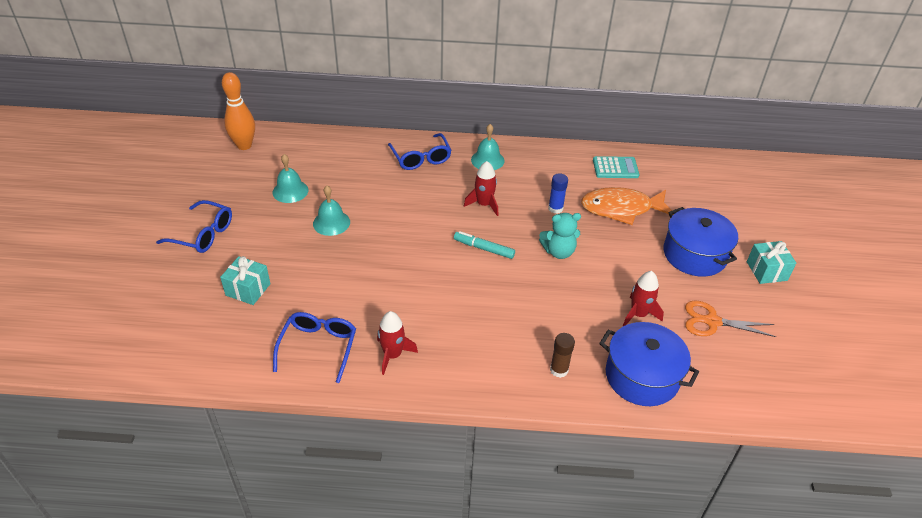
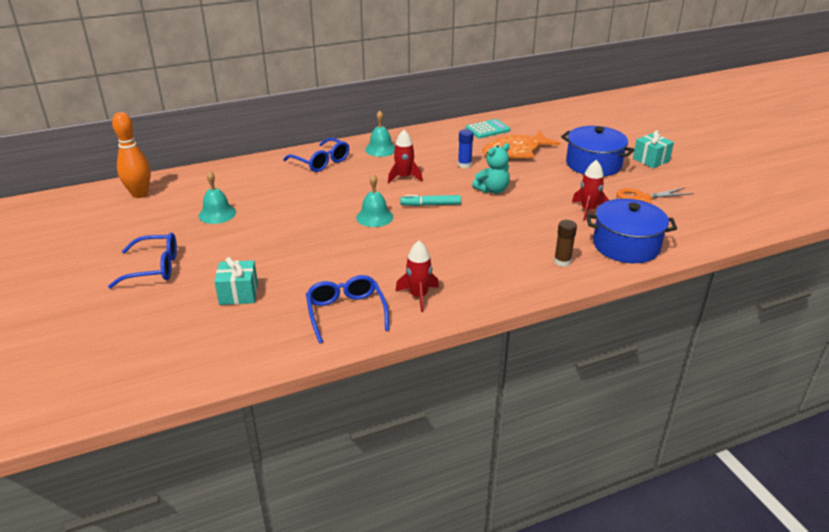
camera: 25 degrees left, 10 degrees down
turquoise bell [313,186,350,236] -> turquoise bell moved to [356,174,393,227]

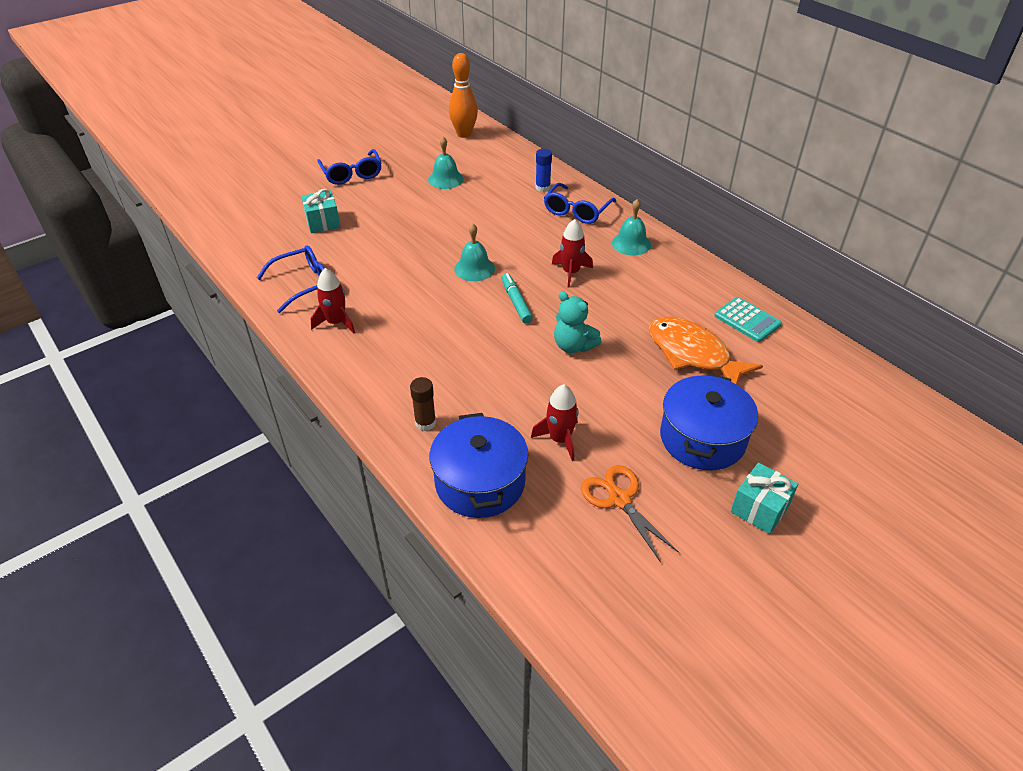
camera: 75 degrees right, 10 degrees up
blue glue stick [458,129,474,168] -> blue glue stick moved to [535,149,552,192]

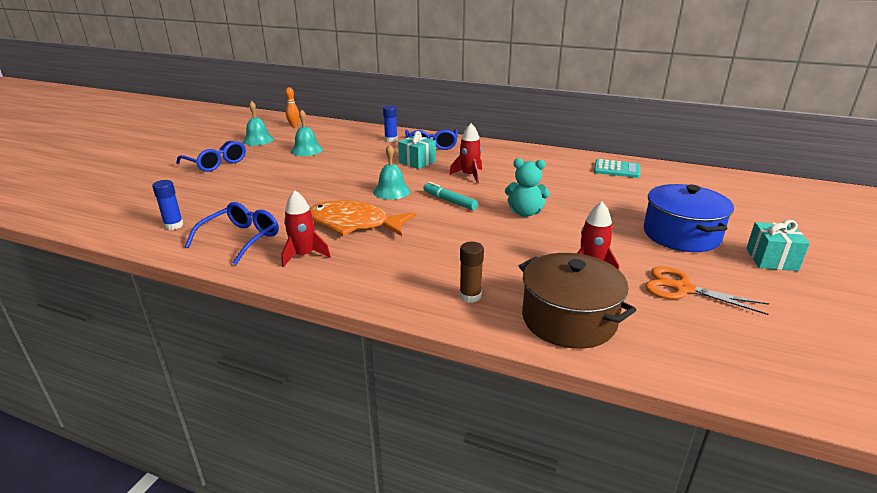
camera: 30 degrees left, 15 degrees down
turquoise gift [301,189,340,233] -> turquoise gift moved to [398,131,436,169]
blue pot [430,413,528,518] -> brown pot [519,253,636,349]
orange bowling pin [449,53,478,138] -> orange bowling pin [285,87,299,127], size x0.55
turquoise bell [612,199,651,255] -> turquoise bell moved to [243,101,274,146]
orange fish [649,317,763,385] -> orange fish moved to [310,200,416,236]
none -> blue glue stick [152,180,184,230]

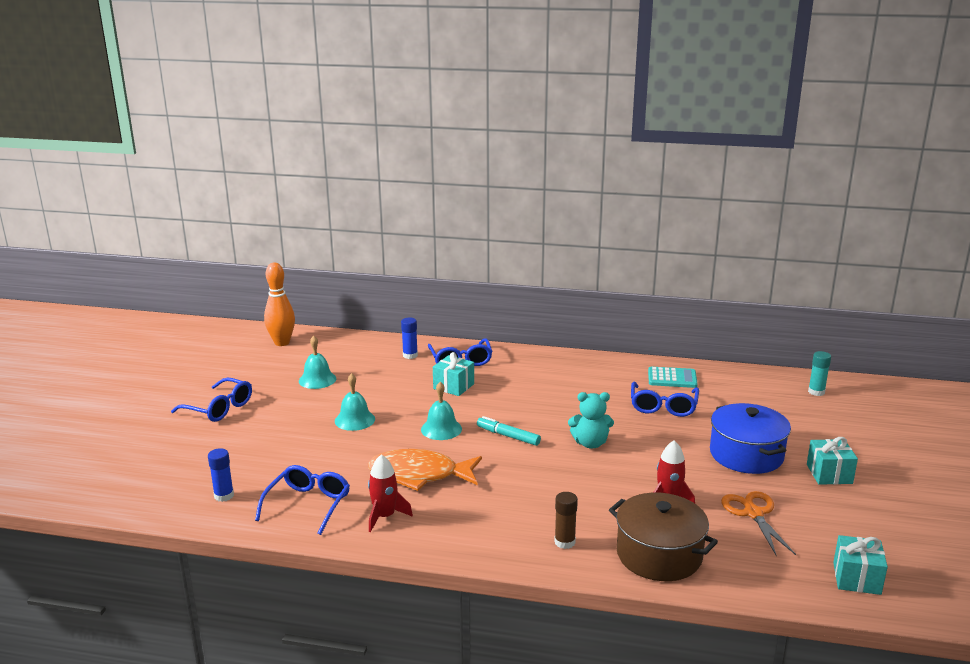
camera: 10 degrees left, 5 degrees down
turquoise bell [243,101,274,146] -> turquoise bell moved to [335,373,375,431]
orange bowling pin [285,87,299,127] -> orange bowling pin [264,263,295,346], size x1.82
red rocket [449,123,482,184] -> none
orange scissors [645,266,769,315] -> orange scissors turned 60 degrees clockwise [721,491,796,556]
none -> blue glasses [631,382,699,417]
none -> turquoise glue stick [808,351,831,396]
none -> turquoise gift [833,535,888,595]

